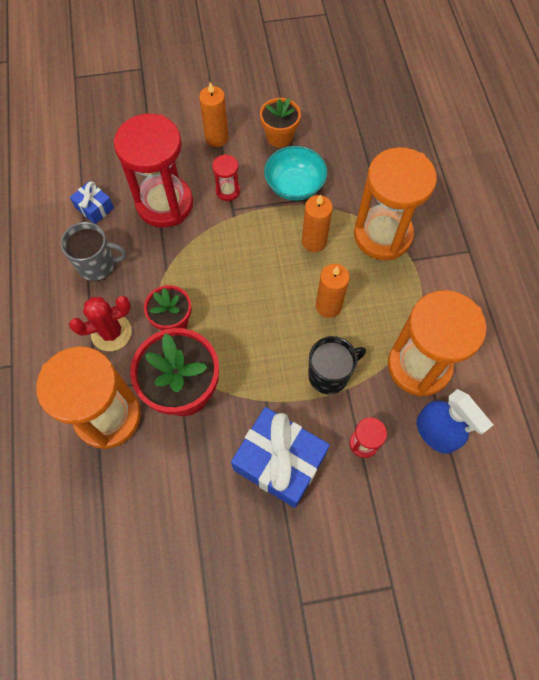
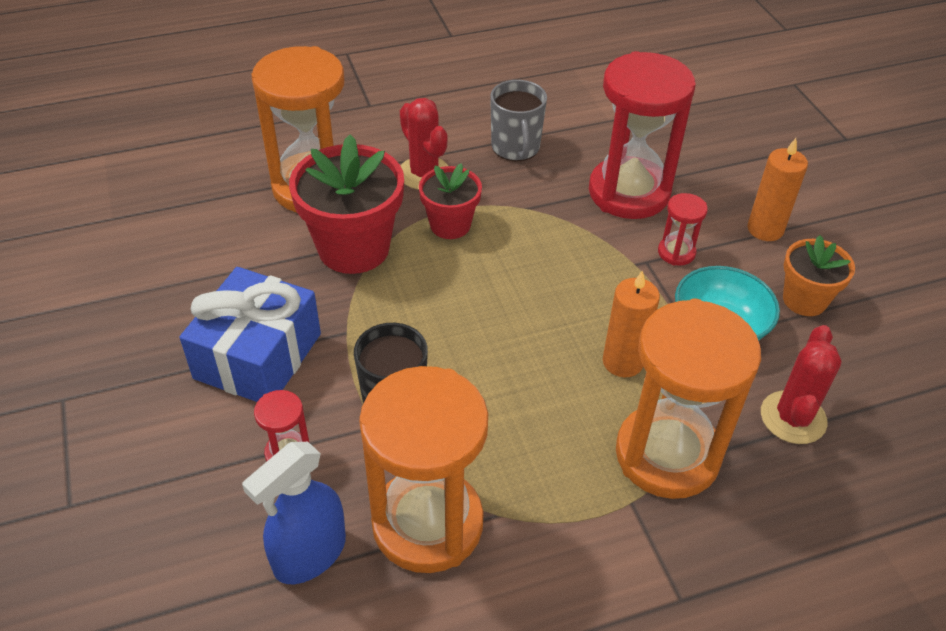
camera: 80 degrees right, 20 degrees down
blue gift [70,181,114,224] -> none
orange candle [316,264,350,318] -> none
none -> red cactus [761,325,842,444]

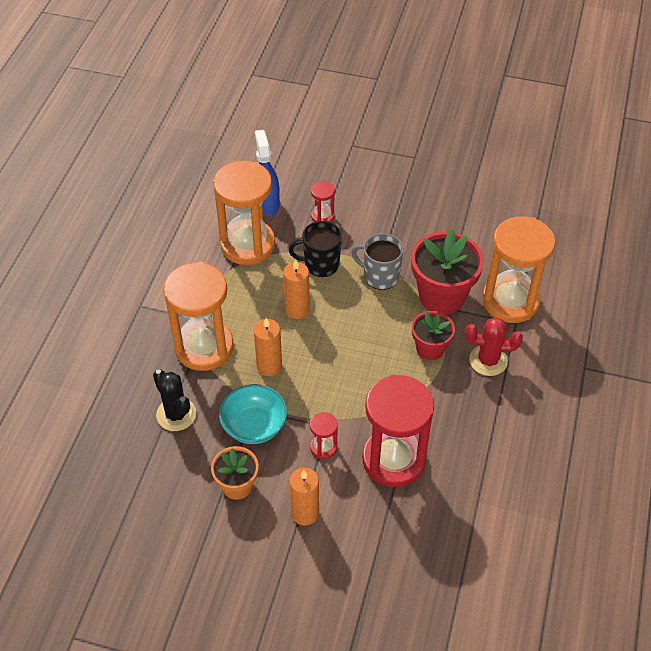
camera: 125 degrees right, 5 degrees up
blue gift [180,267,321,402] -> none
grey mug [490,80,547,161] -> grey mug moved to [351,233,404,290]
red cactus [761,325,842,444] -> black cactus [153,369,196,431]
none -> orange candle [283,260,310,319]

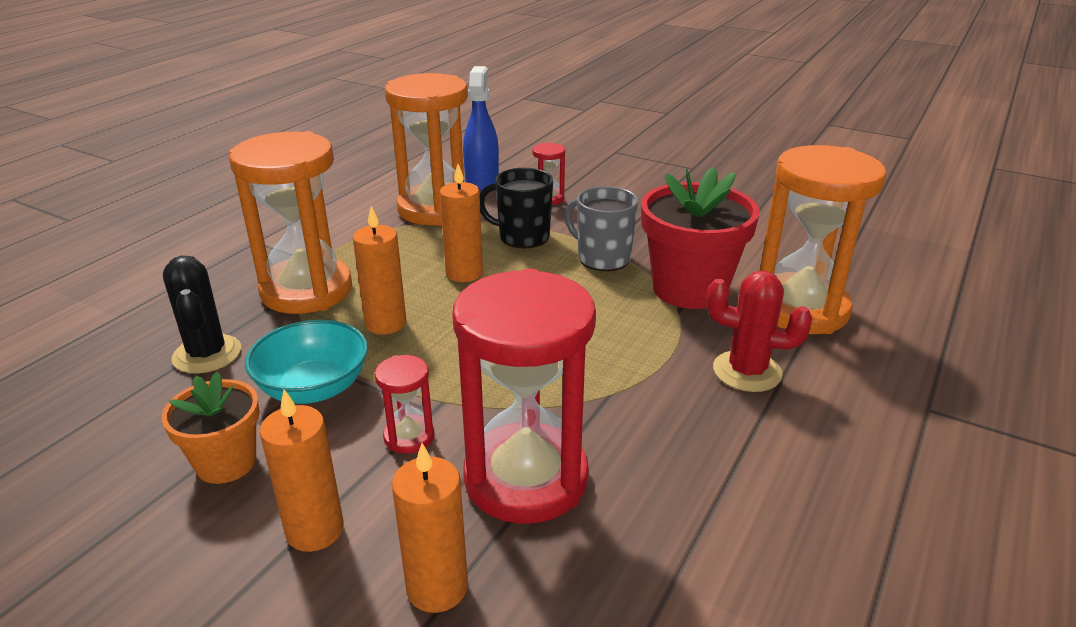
camera: 15 degrees right, 20 degrees down
red flower pot [412,311,455,360] -> none
none -> orange candle [392,443,468,613]

